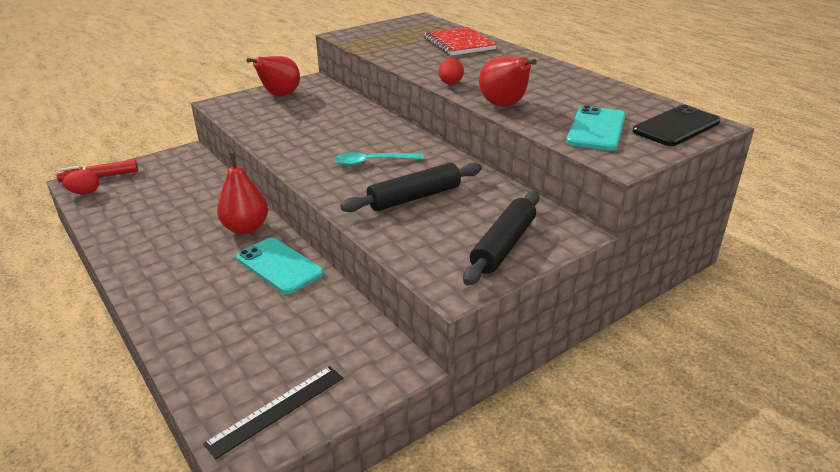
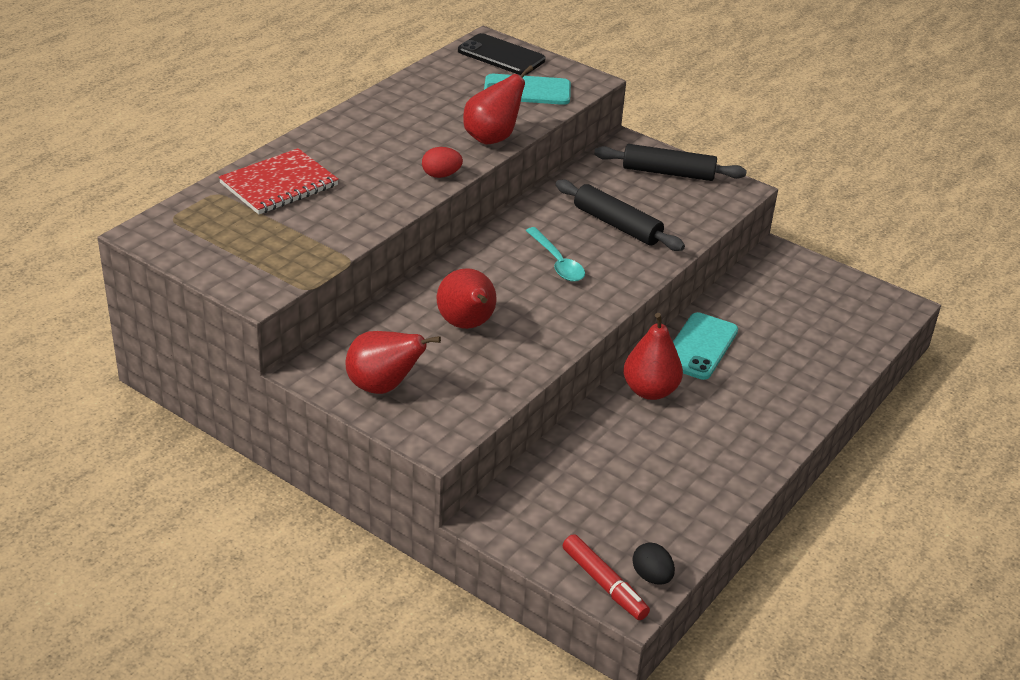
camera: 110 degrees left, 5 degrees up
red egg [63,170,99,194] -> black egg [632,542,675,585]
black ruler [203,366,343,459] -> none
none -> red pear [437,268,496,329]

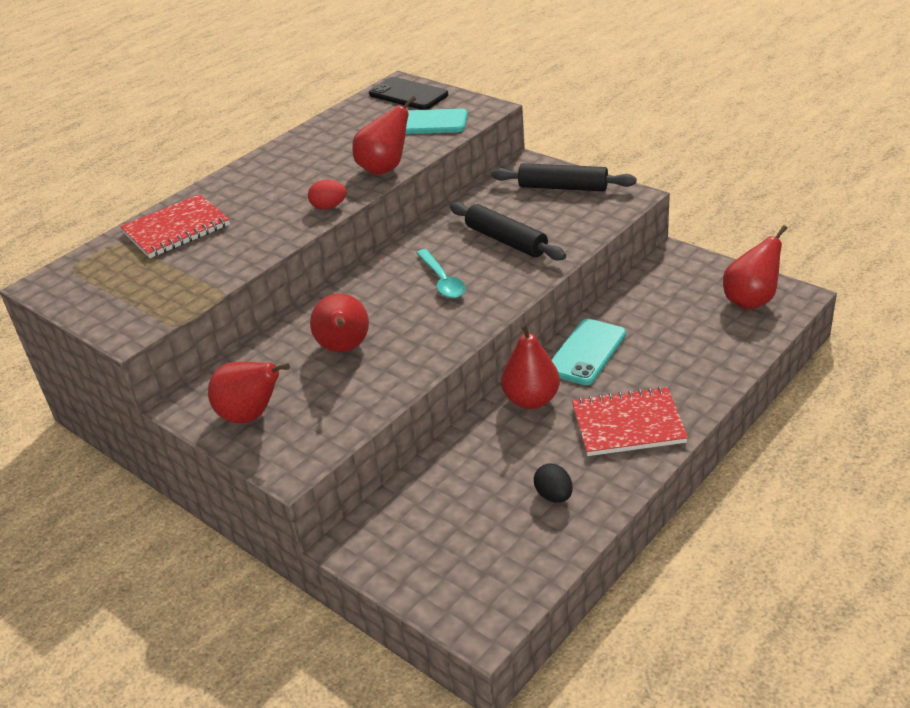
camera: 10 degrees right, 0 degrees up
red marker [563,534,650,620] -> none
black egg [632,542,675,585] -> black egg moved to [534,464,573,503]
none -> red notebook [572,386,688,456]
none -> red pear [723,225,787,310]

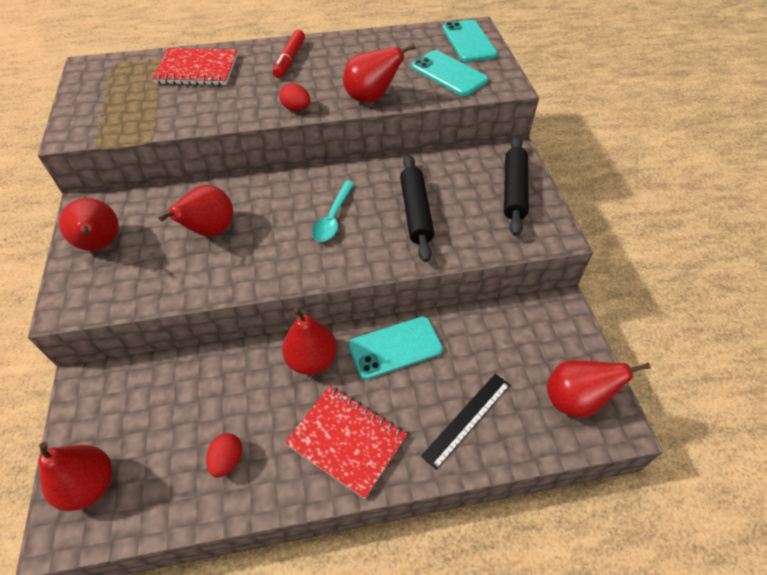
camera: 35 degrees right, 15 degrees up
black phone [369,77,448,110] -> turquoise phone [442,20,497,62]
black rolling pin [491,163,637,191] -> black rolling pin turned 45 degrees clockwise [504,136,529,236]
black egg [534,464,573,503] -> red egg [206,433,242,478]
none -> red pear [38,442,112,511]
none -> red marker [273,30,305,78]
none -> black ruler [421,374,510,470]

